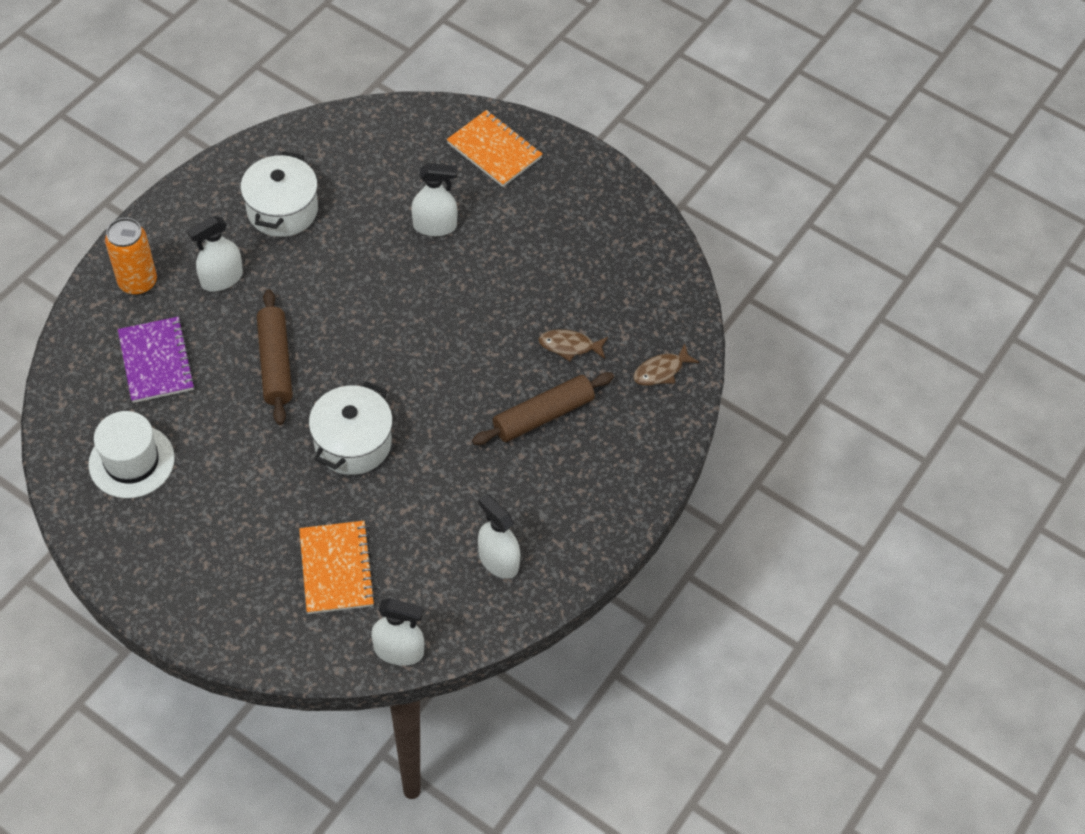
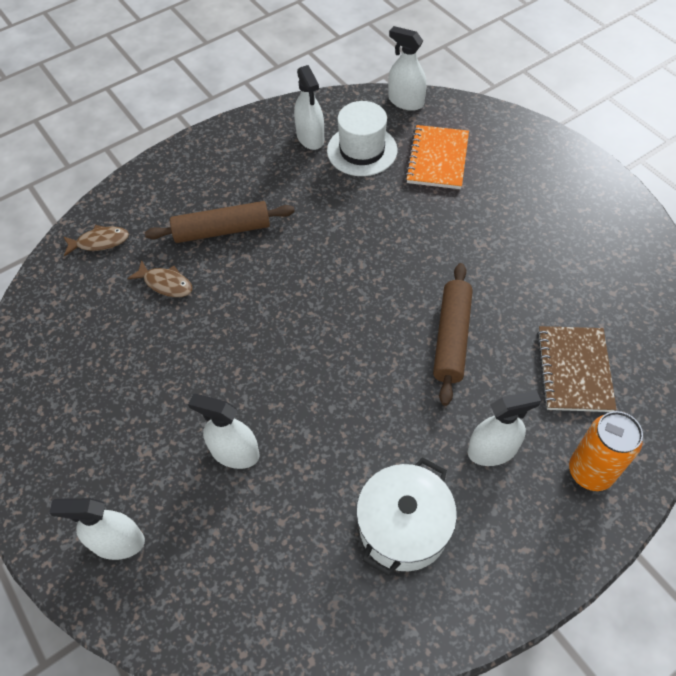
camera: 155 degrees left, 0 degrees up
white hat [89,411,175,498] -> white hat moved to [327,101,398,176]
purple notebook [118,317,195,403] -> brown notebook [537,326,617,412]
white pot [309,381,393,475] -> none
orange notebook [447,110,543,187] -> white spray bottle [49,498,145,560]

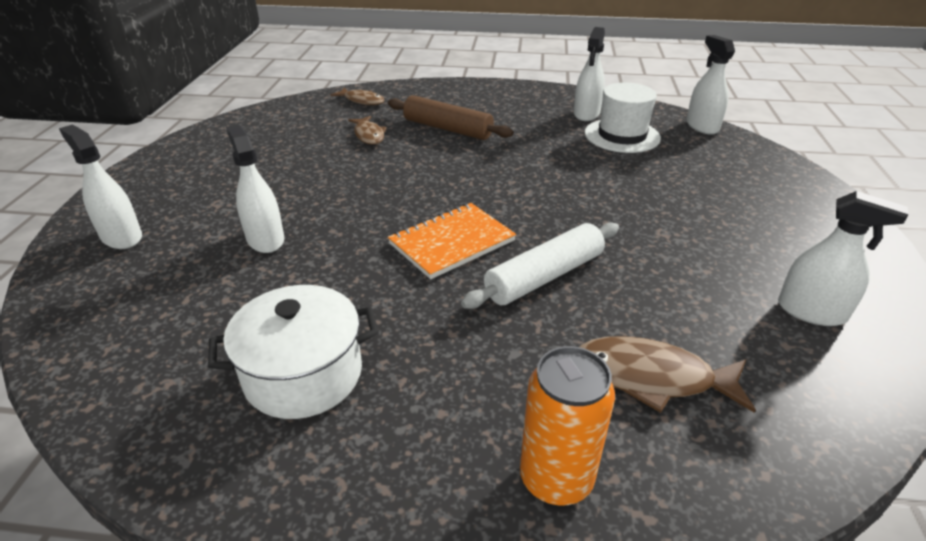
camera: 40 degrees right, 20 degrees down
orange notebook [405,125,469,189] -> orange notebook moved to [388,203,516,279]
brown rolling pin [433,263,473,406] -> white rolling pin [461,222,619,309]
white spray bottle [468,390,541,466] -> white spray bottle moved to [778,191,909,326]
brown notebook [537,326,617,412] -> brown fish [579,336,756,413]

